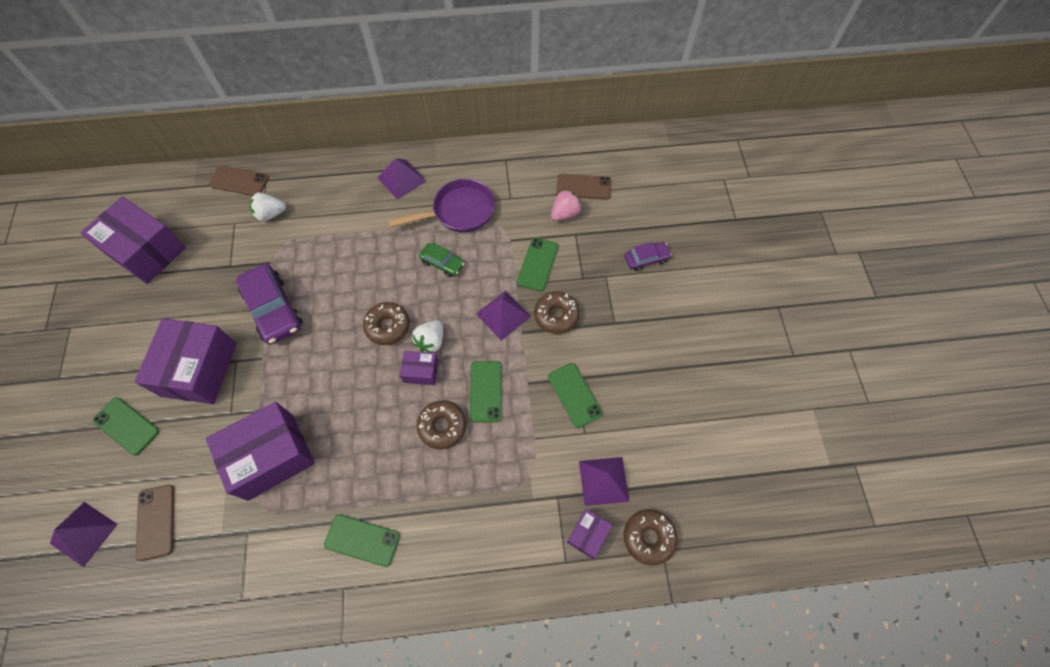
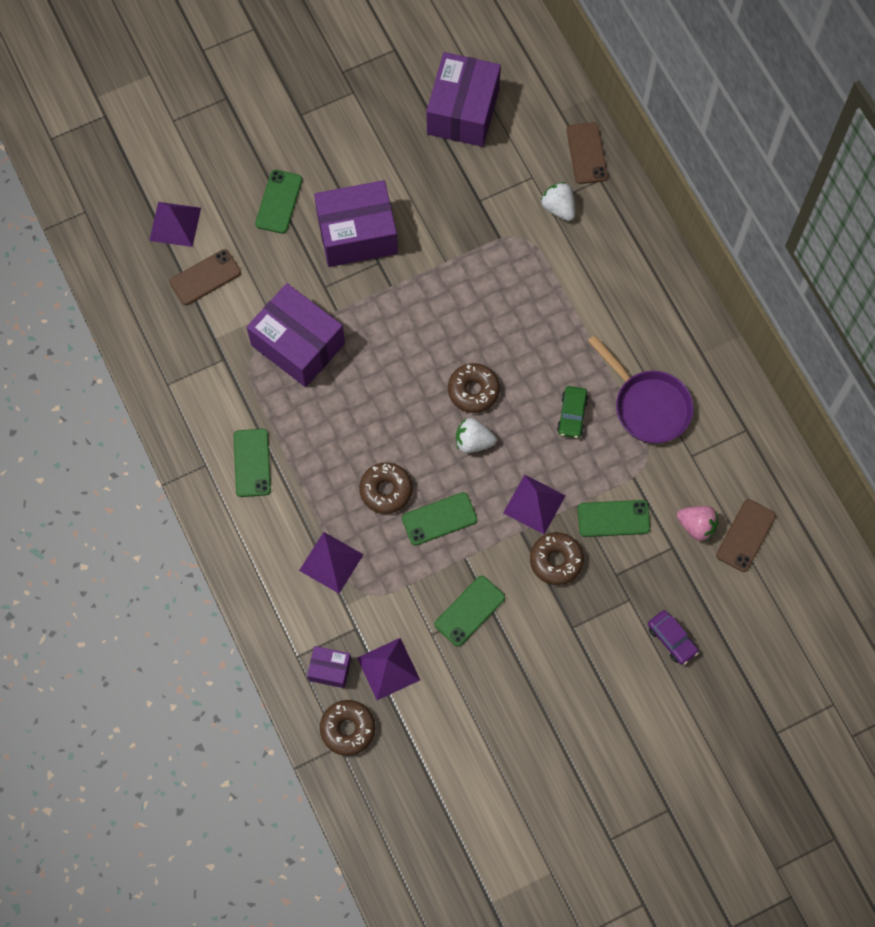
camera: 70 degrees right, 5 degrees up
purple car [236,264,302,345] -> none
purple pyramid [377,158,426,200] -> purple pyramid moved to [299,532,364,593]
purple box [400,351,439,385] -> none
brown phone [557,174,611,200] -> brown phone turned 45 degrees clockwise [716,499,776,572]

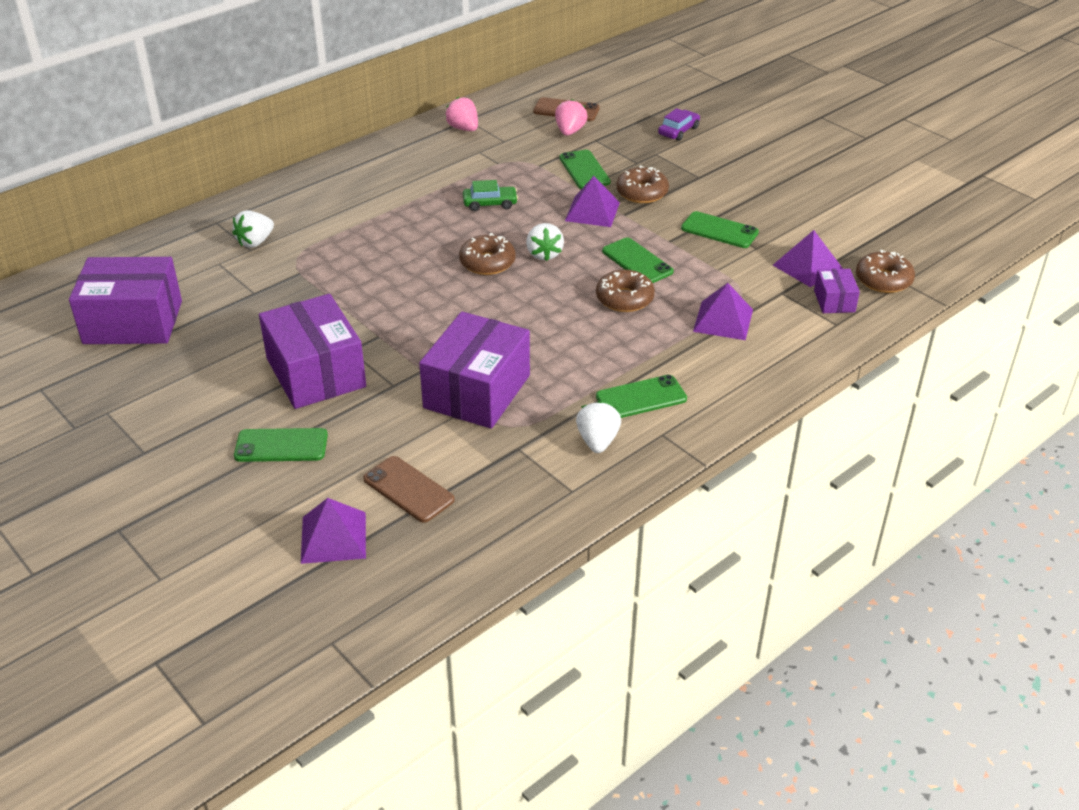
camera: 105 degrees left, 30 degrees down
brown phone [567,122,608,184] -> none
purple pan [588,335,693,444] -> none
none -> pink strawberry [445,97,478,131]
none -> white strawberry [576,401,621,453]

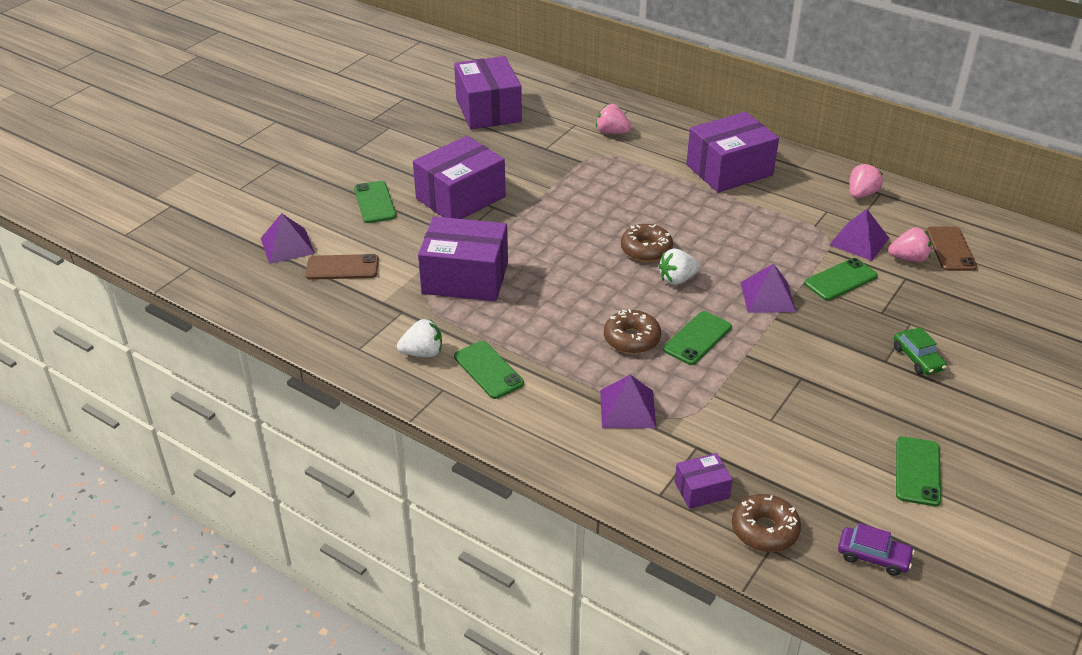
camera: 75 degrees right, 0 degrees up
white strawberry [232,210,274,248] -> pink strawberry [596,104,631,134]
brown phone [363,456,455,522] -> brown phone turned 60 degrees clockwise [306,254,379,280]
green car [463,180,518,211] -> green car moved to [894,327,947,375]
brown donut [616,166,669,203] -> none
purple car [658,108,700,141] -> purple car moved to [838,523,915,576]
green phone [681,211,759,248] -> green phone moved to [896,436,941,506]
purple pyramid [773,230,843,287] -> purple pyramid moved to [829,209,889,261]
none -> purple box [686,112,779,193]

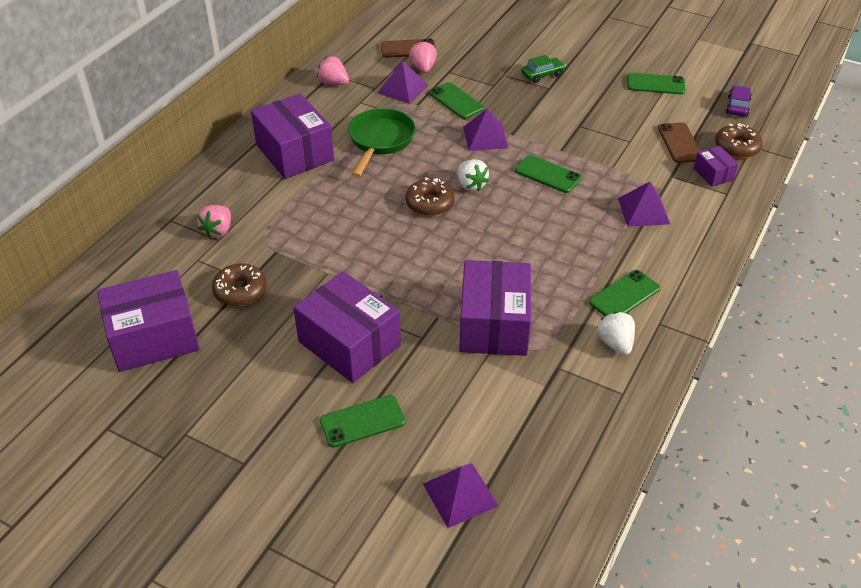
camera: 95 degrees left, 5 degrees up
brown phone [306,254,379,280] -> brown phone moved to [658,122,700,163]
brown donut [604,309,661,354] -> brown donut moved to [212,263,267,306]
none -> green pan [348,108,415,178]

